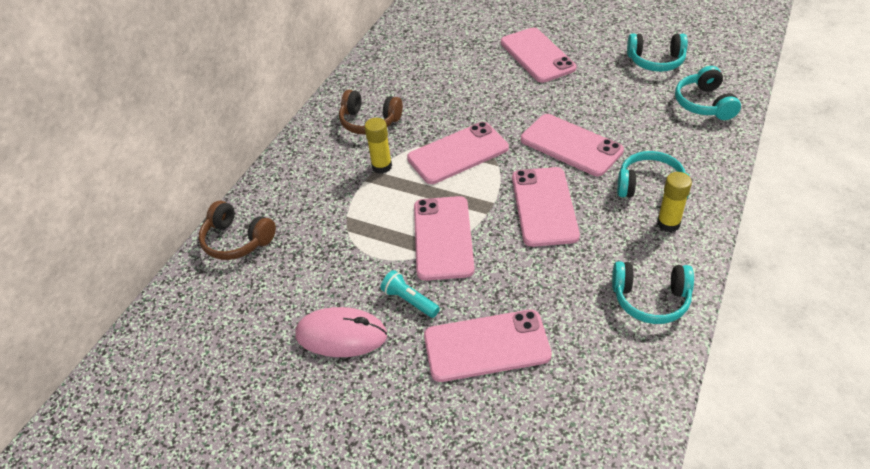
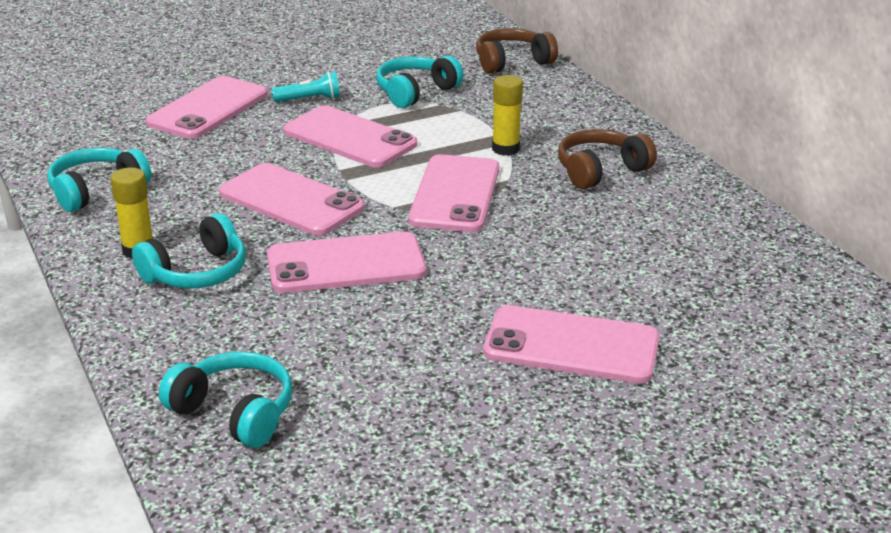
camera: 125 degrees right, 15 degrees down
pink mouse [295,307,387,357] -> none
turquoise headphones [627,34,688,72] -> turquoise headphones moved to [376,55,463,108]

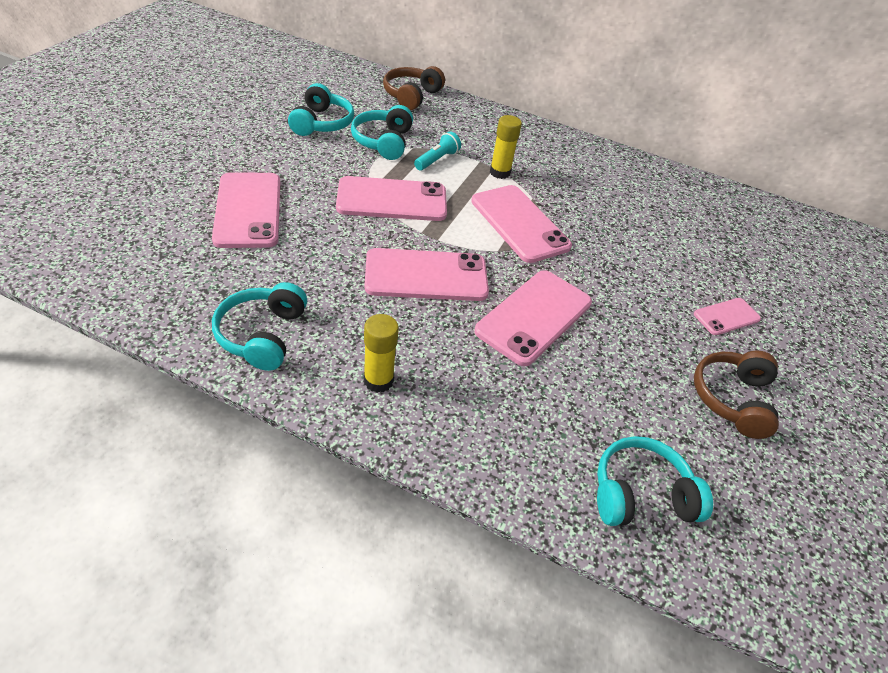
camera: 45 degrees left, 15 degrees up
turquoise headphones [132,213,246,289] -> turquoise headphones moved to [288,83,354,136]
turquoise flashlight [272,71,340,102] -> turquoise flashlight moved to [414,131,461,170]
pink phone [483,305,660,384] -> pink phone [694,298,761,335], size x0.53
brown headphones [558,129,657,189] -> brown headphones moved to [694,350,779,439]

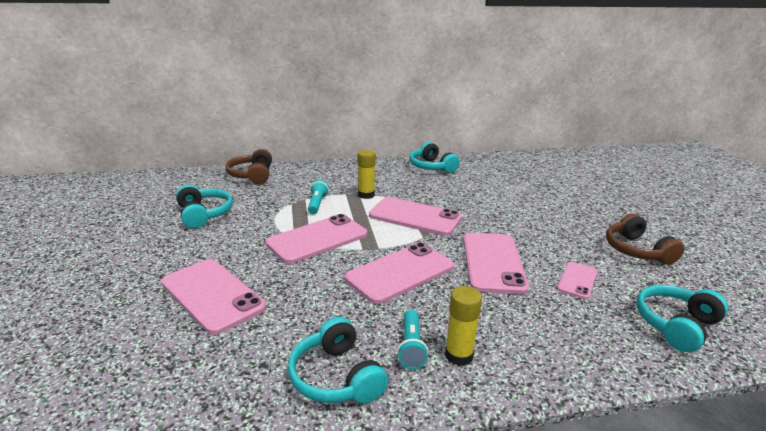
camera: 30 degrees left, 20 degrees down
turquoise headphones [351,105,413,160] -> turquoise headphones moved to [409,142,460,173]
pink phone [694,298,761,335] -> pink phone moved to [557,262,598,299]
none -> turquoise flashlight [397,310,429,369]

